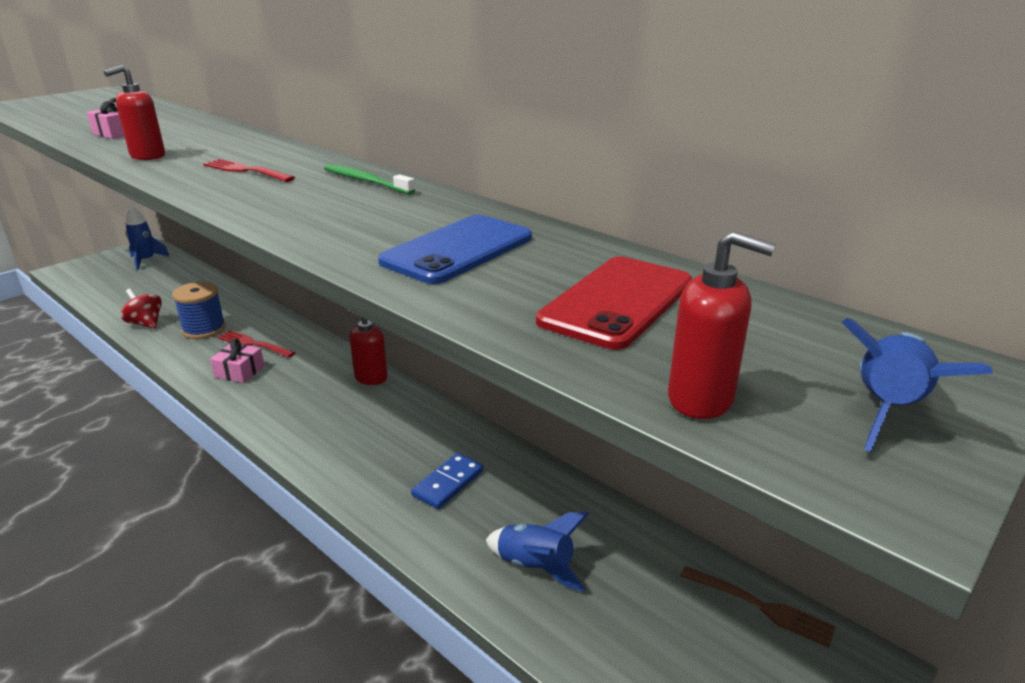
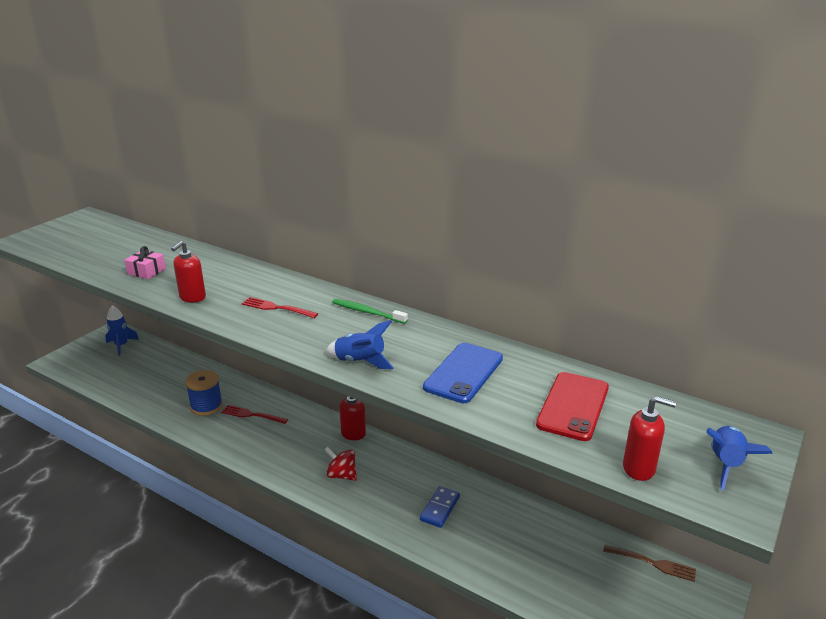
camera: 10 degrees left, 0 degrees up
red spinning top [121,289,162,329] -> red spinning top moved to [325,447,357,481]
pink gift [210,339,264,383] -> none
blue rocket [486,511,589,592] -> blue rocket moved to [326,320,394,369]

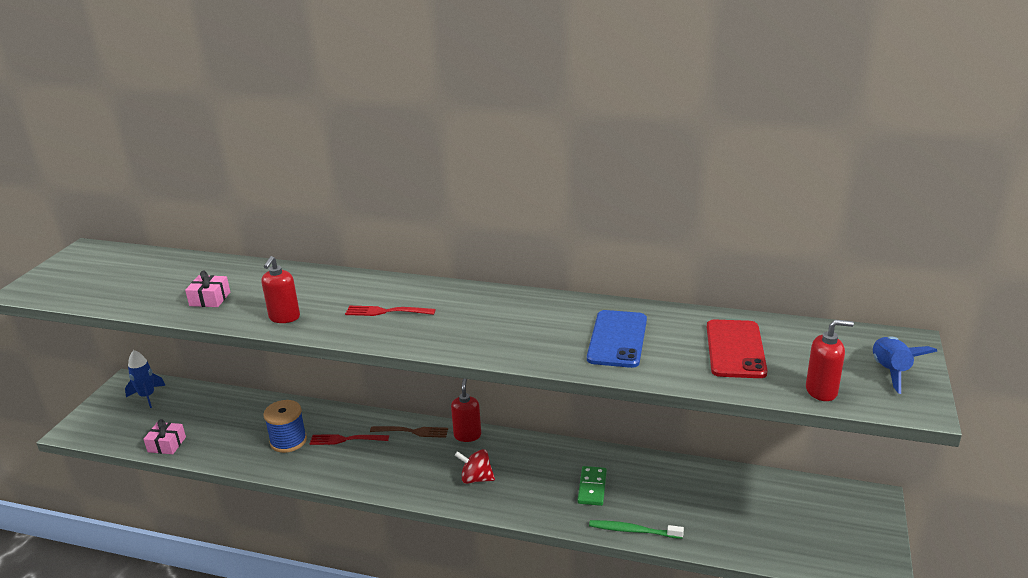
camera: 15 degrees left, 0 degrees up
blue rocket [326,320,394,369] -> none
green toothbrush [332,299,408,324] -> green toothbrush moved to [589,520,684,539]
blue domino [420,486,460,528] -> green domino [578,466,607,506]
brown fork [603,545,696,582] -> brown fork moved to [370,426,448,438]
none -> pink gift [143,419,186,454]

